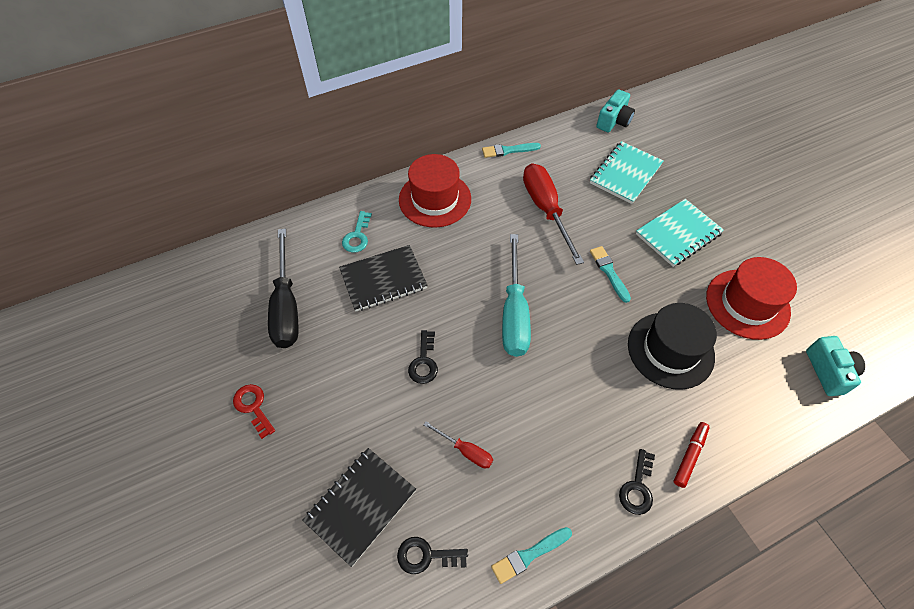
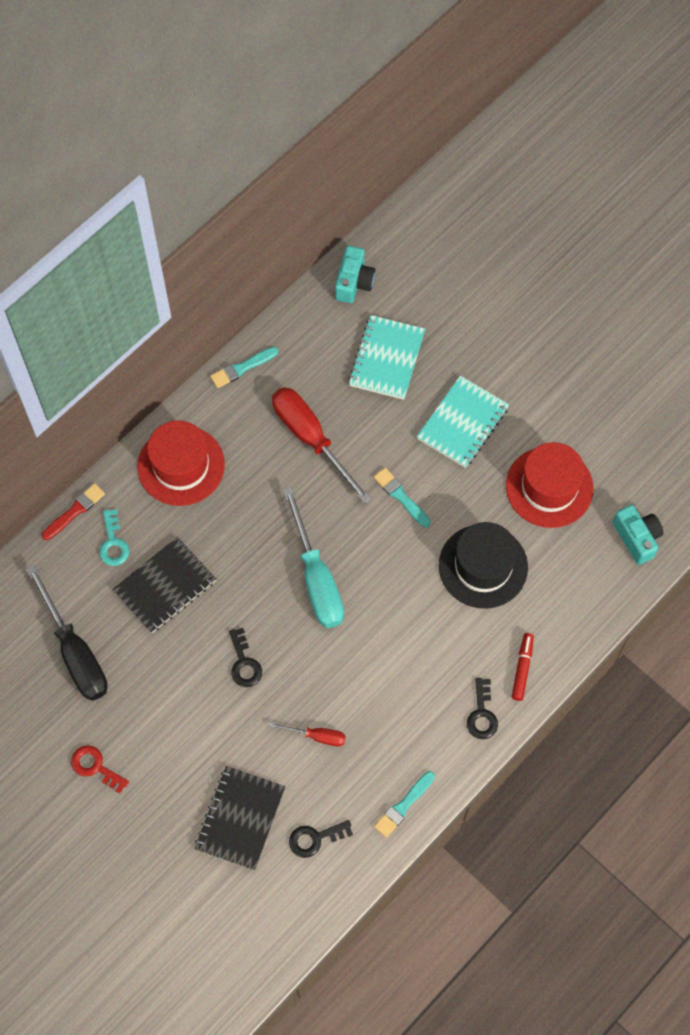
camera: 20 degrees left, 10 degrees up
none -> red brush [42,483,105,540]

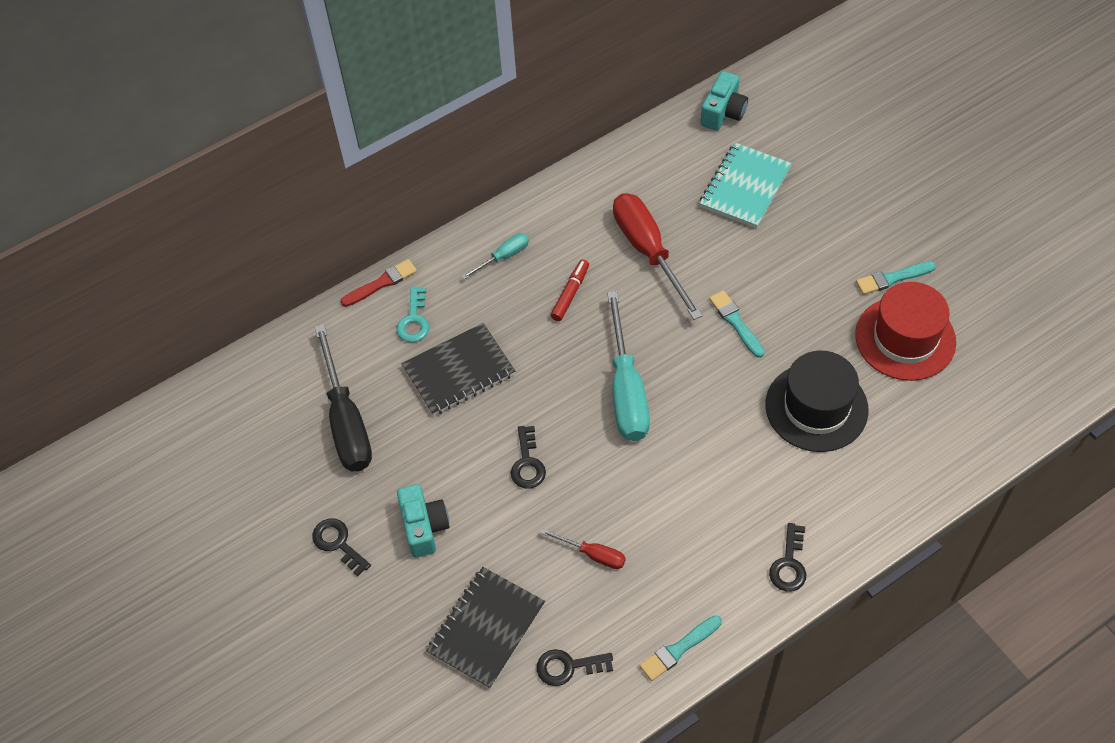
camera: 15 degrees right, 10 degrees down
red key [71,745,129,794] -> black key [312,519,371,577]
red hat [137,420,225,506] -> turquoise screwdriver [461,233,529,279]
turquoise brush [210,347,278,388] -> turquoise brush moved to [856,261,936,295]
turquoise notebook [417,376,509,468] -> none
red marker [512,633,534,701] -> red marker moved to [551,260,589,321]
turquoise camera [613,505,663,565] -> turquoise camera moved to [397,484,450,558]

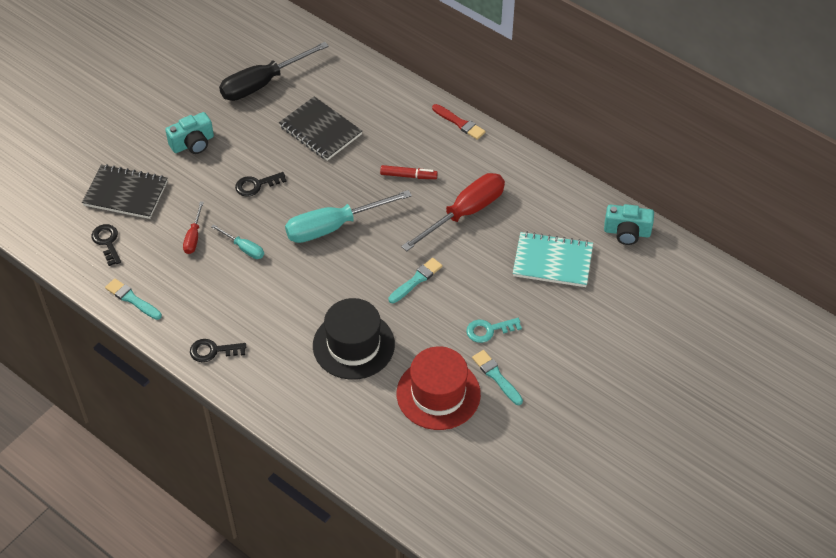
camera: 70 degrees right, 5 degrees down
black key [312,519,371,577] -> none
red brush [341,259,417,307] -> red brush moved to [432,104,485,140]
turquoise key [396,286,429,342] -> turquoise key moved to [466,318,522,343]
turquoise screwdriver [461,233,529,279] -> turquoise screwdriver moved to [211,224,264,259]

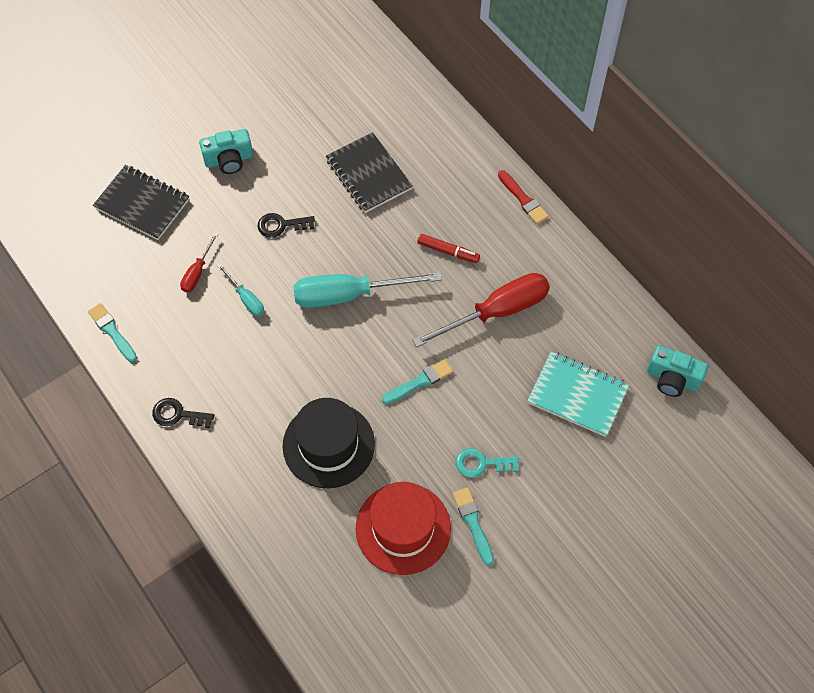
camera: 15 degrees right, 10 degrees up
black key [92,224,121,266] -> none
black screwdriver [219,42,329,101] -> none

